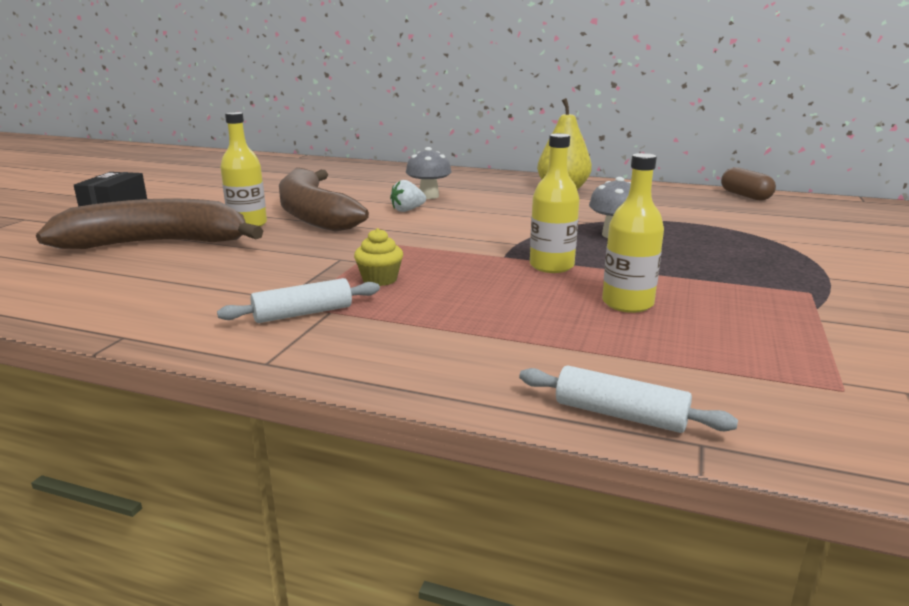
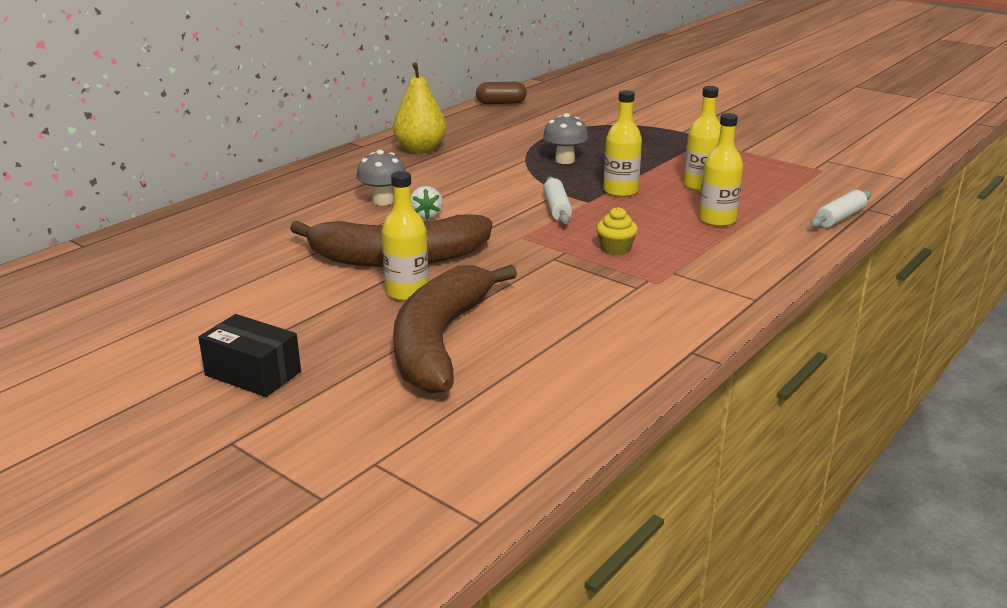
camera: 70 degrees left, 5 degrees up
white rolling pin [217,278,380,323] -> white rolling pin moved to [543,177,572,224]
none -> yellow bottle [699,113,743,227]

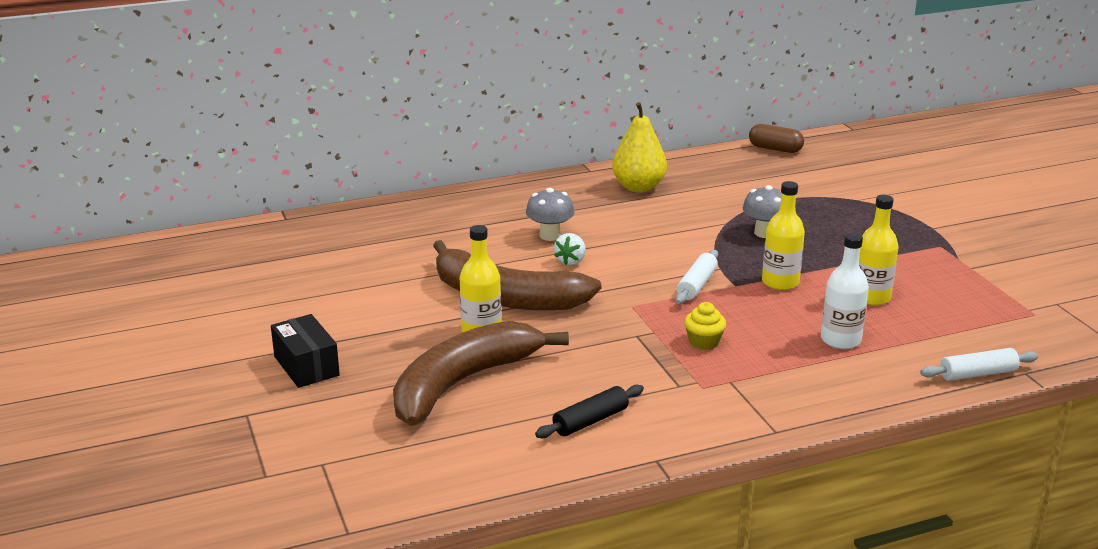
camera: 30 degrees right, 0 degrees up
yellow bottle [699,113,743,227] -> white bottle [821,233,869,349]
none -> black rolling pin [535,384,644,438]

